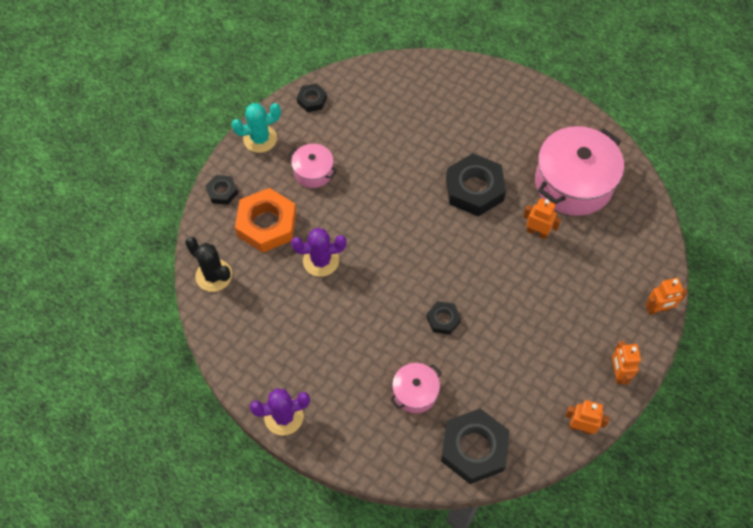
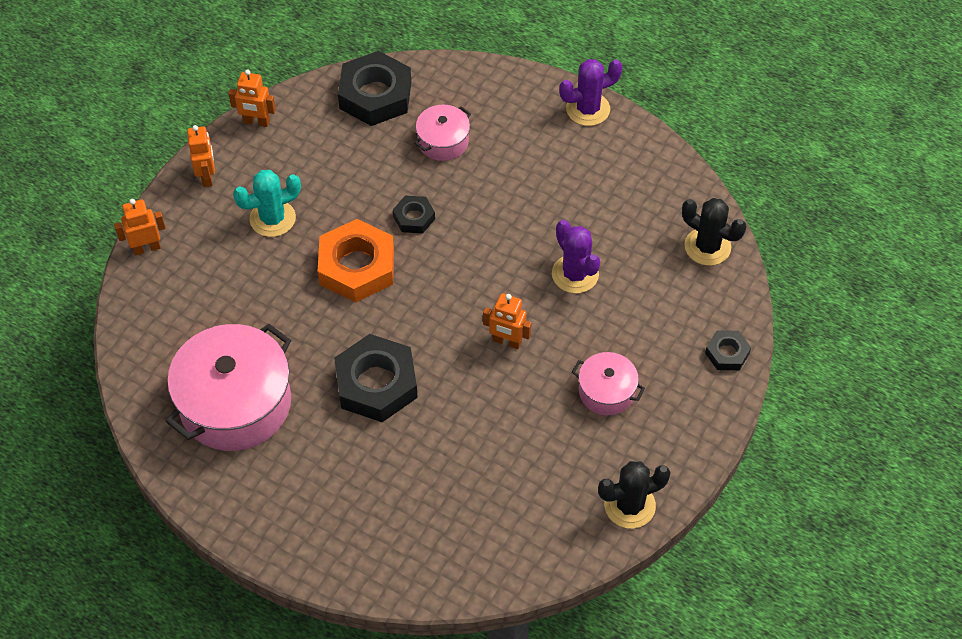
camera: 175 degrees right, 5 degrees down
turquoise cactus [231,103,281,153] -> turquoise cactus moved to [233,170,301,237]
orange nut [235,188,296,253] -> orange nut moved to [318,219,394,302]
purple cactus [291,228,347,277] -> purple cactus turned 75 degrees clockwise [552,220,600,294]
black nut [297,83,327,112] -> black cactus [598,461,671,529]
orange robot [523,198,561,239] -> orange robot moved to [483,293,532,349]

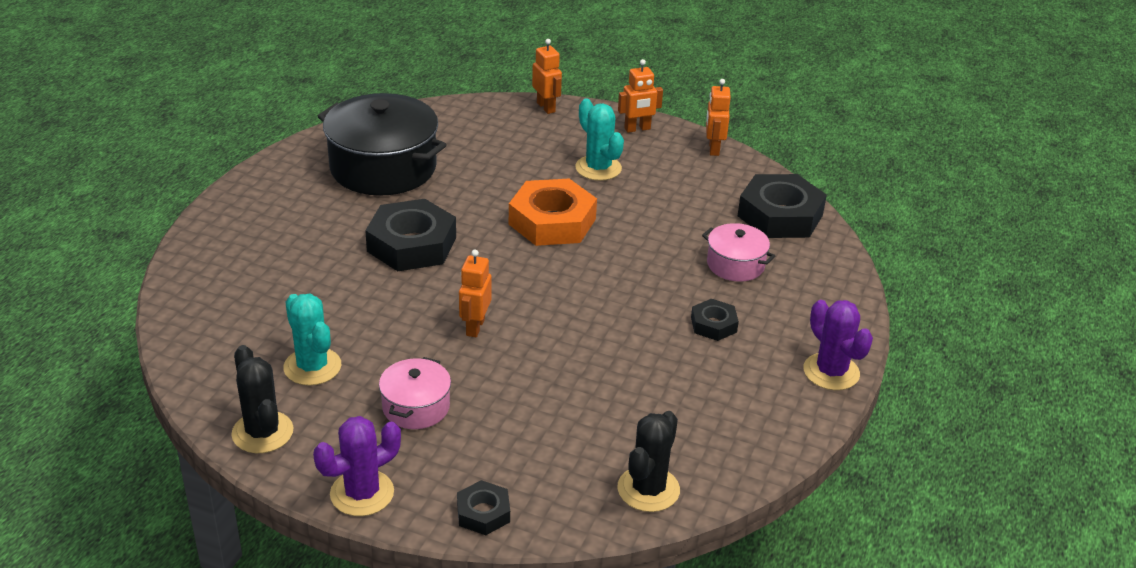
camera: 80 degrees right, 20 degrees down
pink pot [166,324,291,451] -> black pot [318,93,447,196]
black nut [393,196,435,233] -> black nut moved to [691,299,739,341]
purple cactus [552,220,600,294] -> purple cactus moved to [313,416,401,516]
none -> turquoise cactus [284,294,341,386]

